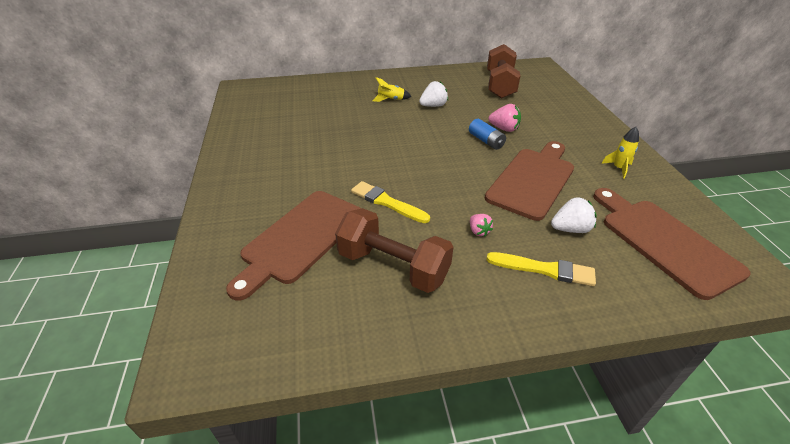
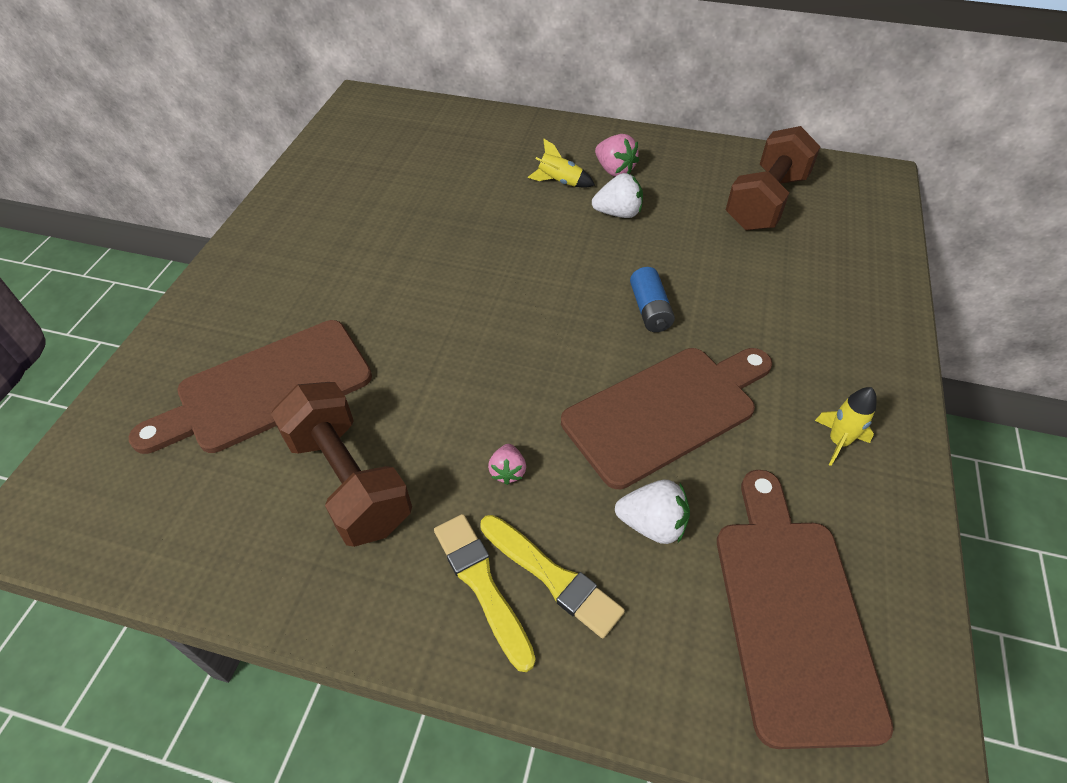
camera: 25 degrees right, 10 degrees up
yellow brush [351,181,430,223] -> yellow brush moved to [434,514,536,672]
pink strawberry [488,104,521,132] -> pink strawberry moved to [595,134,639,177]

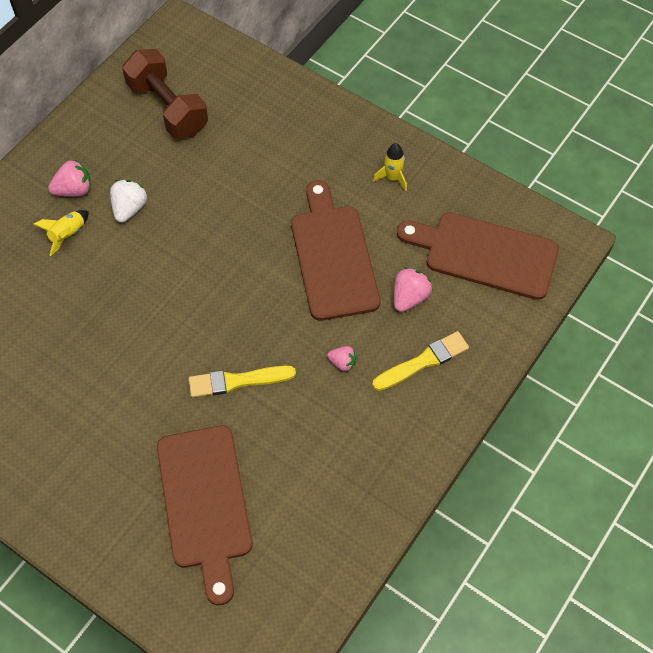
camera: 70 degrees left, 10 degrees up
brown dumbbell [271,382,412,547] -> none
yellow brush [434,514,536,672] -> yellow brush moved to [189,366,296,398]
white strawberry [615,480,690,544] -> pink strawberry [394,267,432,312]
blue battery [630,267,675,332] -> none

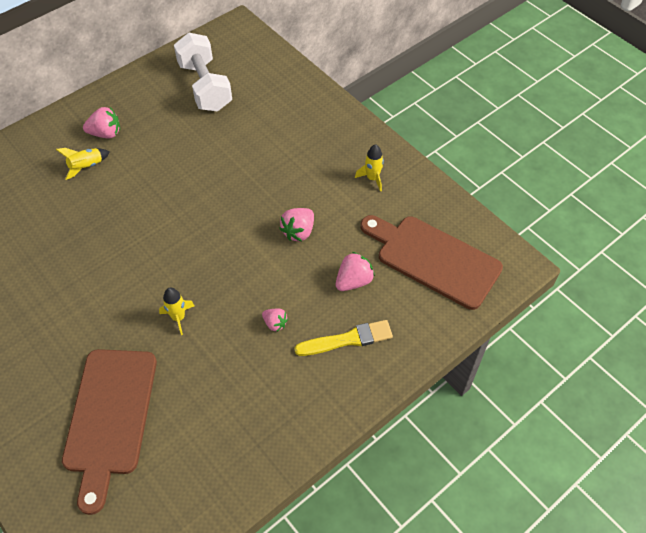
camera: 15 degrees right, 5 degrees down
white strawberry [110,180,147,223] -> none
brown dumbbell [122,49,208,139] -> white dumbbell [174,33,232,112]
yellow brush [189,366,296,398] -> yellow rocket [159,287,195,335]
brown cutting board [291,180,380,321] -> pink strawberry [279,208,314,241]

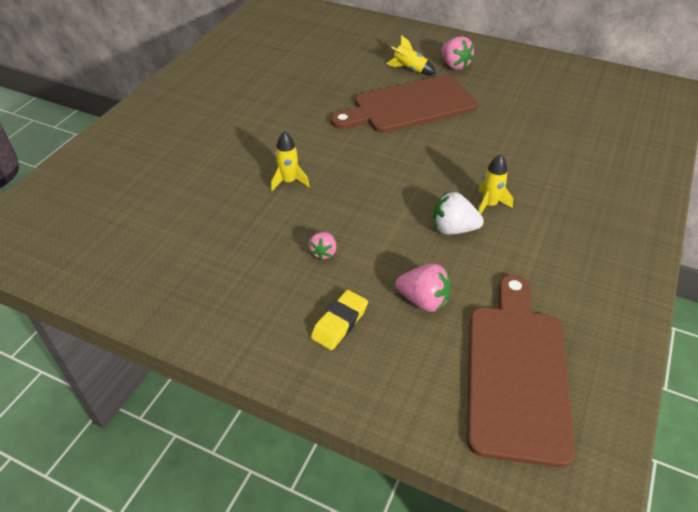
camera: 65 degrees right, 10 degrees down
brown cutting board [62,349,157,515] -> brown cutting board moved to [331,75,477,133]
white dumbbell [174,33,232,112] -> none
pink strawberry [279,208,314,241] -> white strawberry [433,192,484,235]
yellow brush [294,320,393,356] -> yellow eraser [311,290,368,350]
yellow rocket [355,144,384,191] -> yellow rocket moved to [478,154,513,214]

